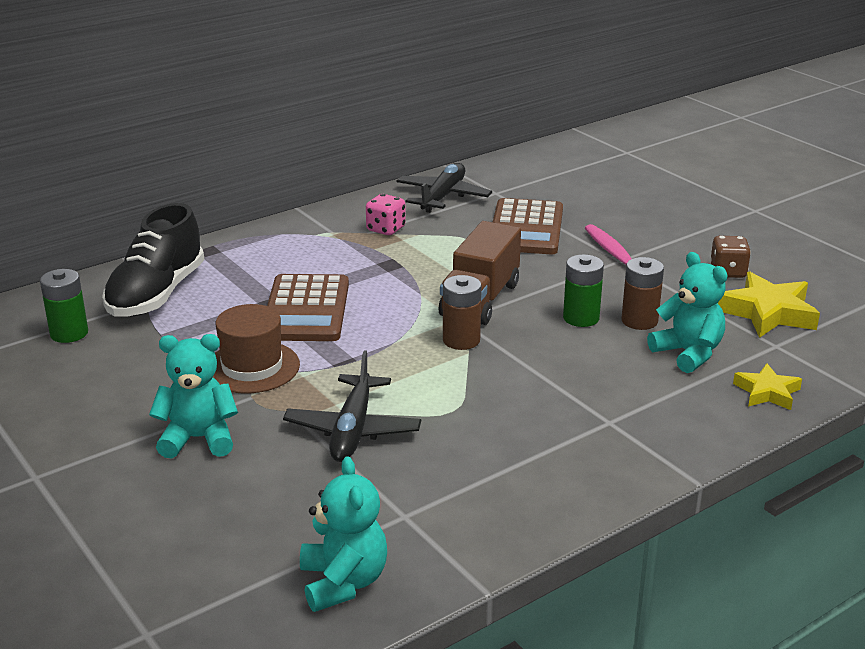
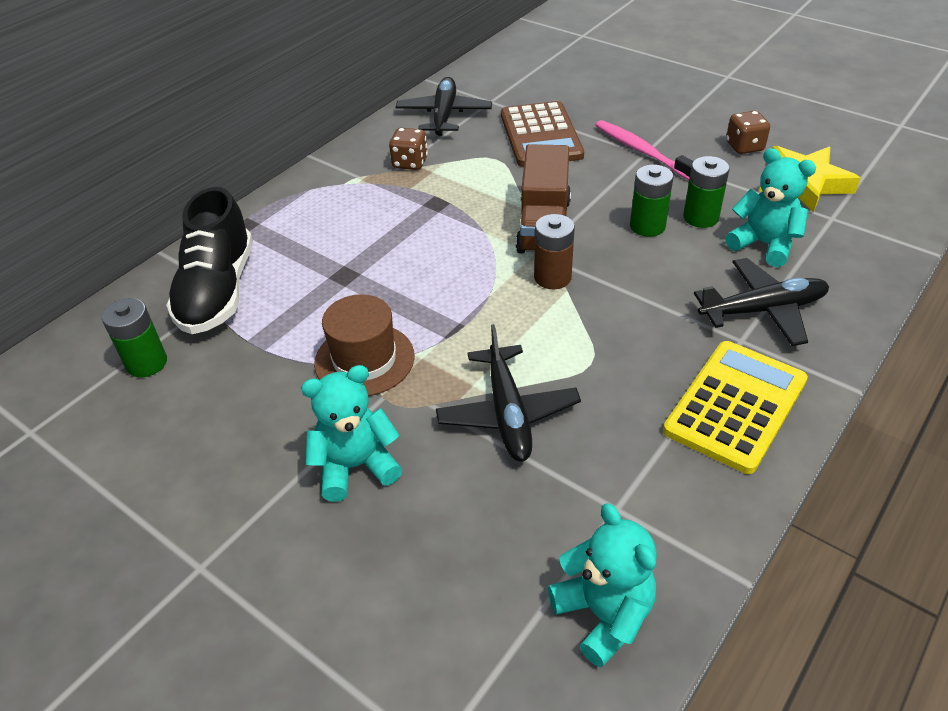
camera: 15 degrees left, 15 degrees up
brown calculator [267,274,349,341] -> none
pink dice [366,194,406,235] -> brown dice [389,128,428,170]
brown battery [621,257,664,330] -> green battery [683,156,730,228]
yellow star [733,363,802,410] -> none
none -> yellow calculator [663,341,808,474]
none -> black plane [694,258,829,346]

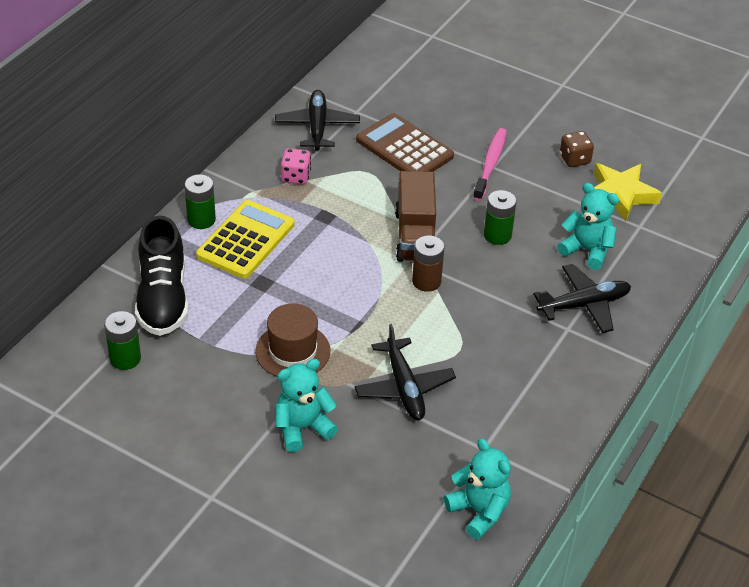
camera: 10 degrees left, 0 degrees up
brown dice [389,128,428,170] -> pink dice [281,148,311,184]
brown calculator [501,101,584,167] -> brown calculator turned 150 degrees clockwise [356,113,454,172]
pink toothbrush [595,120,693,180] -> pink toothbrush turned 60 degrees clockwise [473,128,507,201]
yellow calculator [663,341,808,474] -> yellow calculator moved to [196,200,295,279]
green battery [683,156,730,228] -> green battery moved to [184,174,216,229]

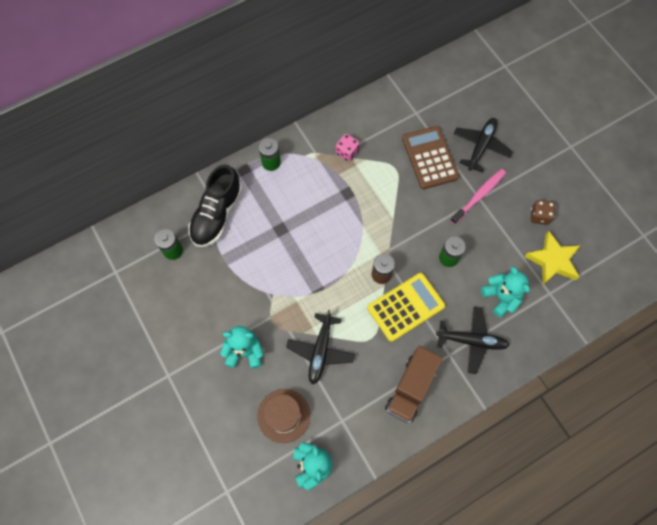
camera: 30 degrees right, 25 degrees up
yellow calculator [196,200,295,279] -> yellow calculator moved to [367,273,445,342]
brown hat [255,304,330,377] -> brown hat moved to [257,389,310,443]
black plane [275,90,360,150] -> black plane moved to [453,118,513,172]
brown truck [395,171,436,262] -> brown truck moved to [385,346,443,423]

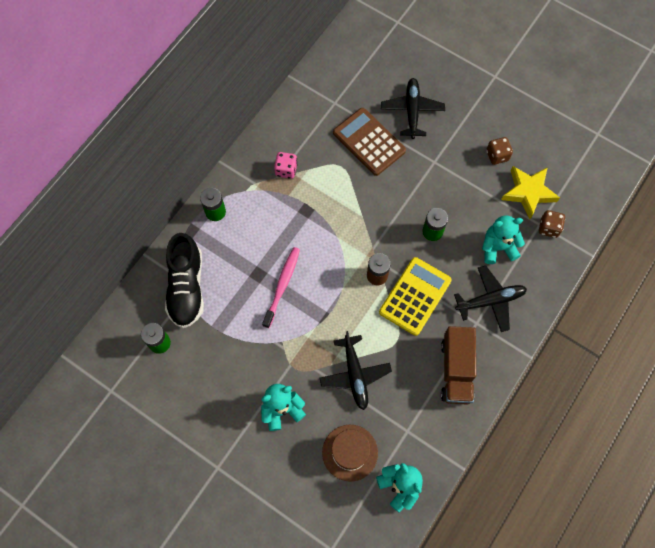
camera: 25 degrees left, 0 degrees up
pink toothbrush [450,169,506,224] -> pink toothbrush moved to [262,247,300,328]
turquoise teddy bear [481,267,530,318] -> turquoise teddy bear turned 45 degrees counterclockwise [482,216,525,264]
none -> brown dice [539,210,565,238]

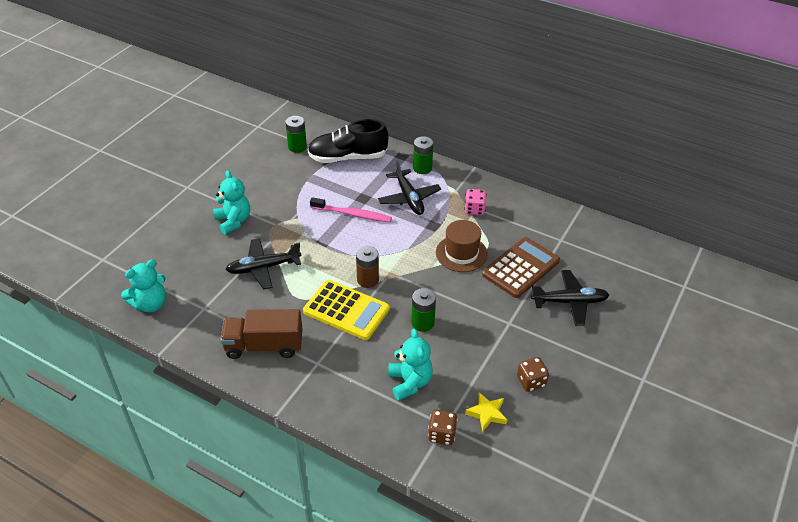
camera: 85 degrees right, 25 degrees down
brown hat [322,425,378,482] -> brown hat moved to [436,220,488,272]
black plane [454,266,527,332] -> black plane moved to [378,160,441,215]
yellow star [501,166,560,219] -> yellow star [465,392,507,432], size x0.60

